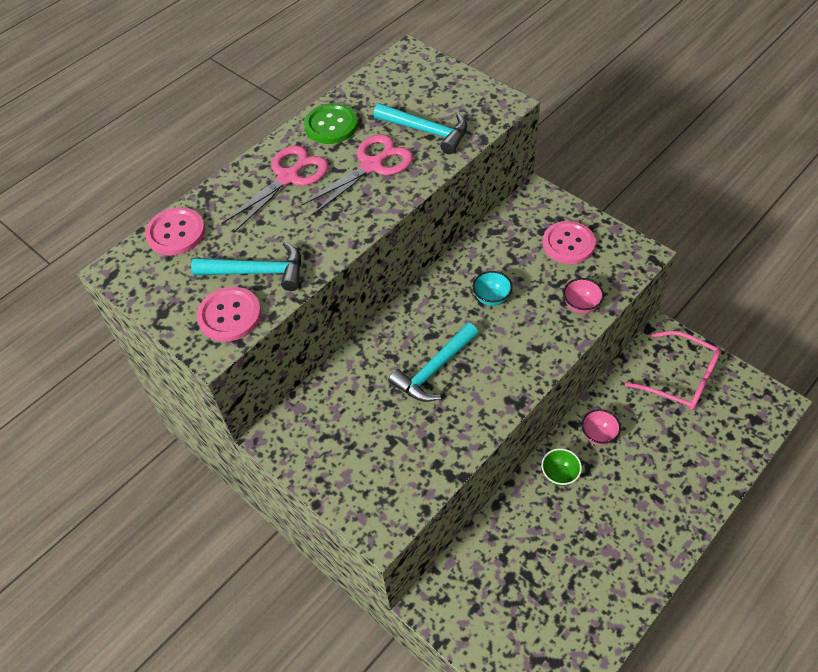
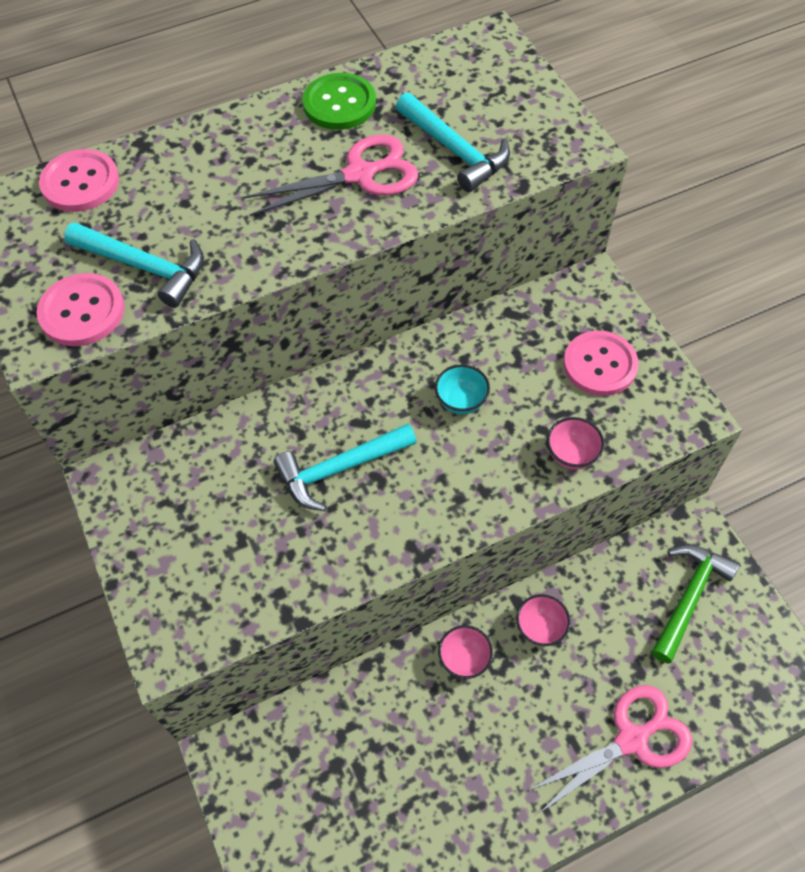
camera: 20 degrees right, 5 degrees up
pink scissors [221,145,329,232] -> pink scissors moved to [528,685,692,812]
green bowl [541,448,582,486] -> pink bowl [438,625,493,679]
pink glasses [625,330,721,411] -> green hammer [652,544,740,663]

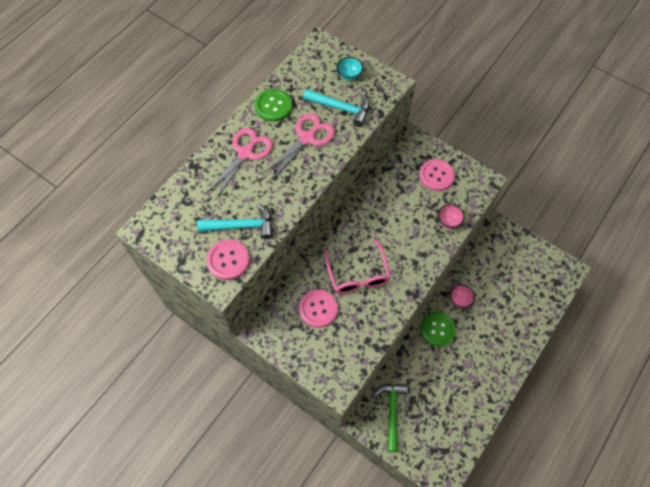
camera: 30 degrees left, 5 degrees up
pink button [39,149,119,212] -> pink button moved to [299,290,338,328]
turquoise hammer [274,424,417,511] -> pink glasses [325,239,391,294]
turquoise bowl [435,364,490,415] -> turquoise bowl moved to [337,57,363,81]
pink bowl [438,625,493,679] -> green button [420,312,456,346]
pink scissors [528,685,692,812] -> pink scissors moved to [205,128,273,199]
green hammer [652,544,740,663] -> green hammer moved to [373,384,408,452]

